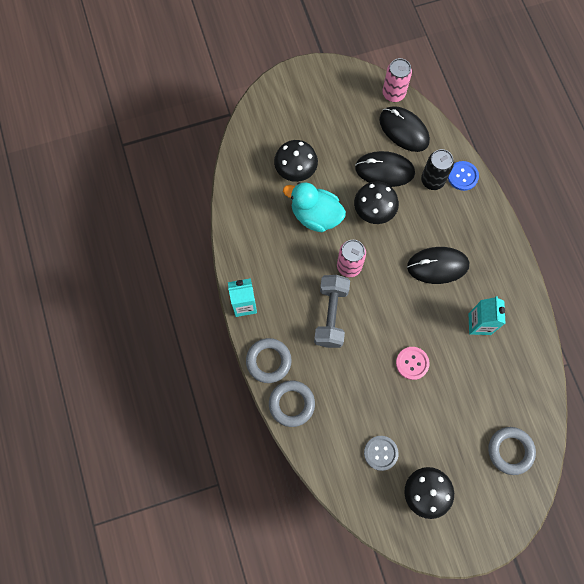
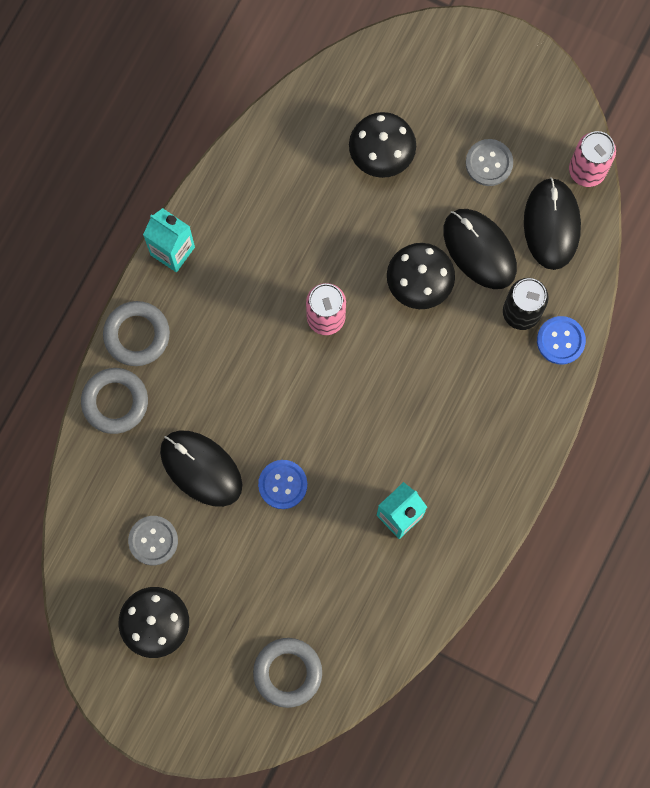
camera: 45 degrees right, 5 degrees up
turquoise duck [283,182,346,232] -> none
grey dumbbell [314,275,350,348] -> none
pink button [396,347,430,380] -> blue button [258,460,307,509]
black mouse [407,247,469,284] -> black mouse moved to [160,430,242,507]
none -> grey button [465,139,513,186]

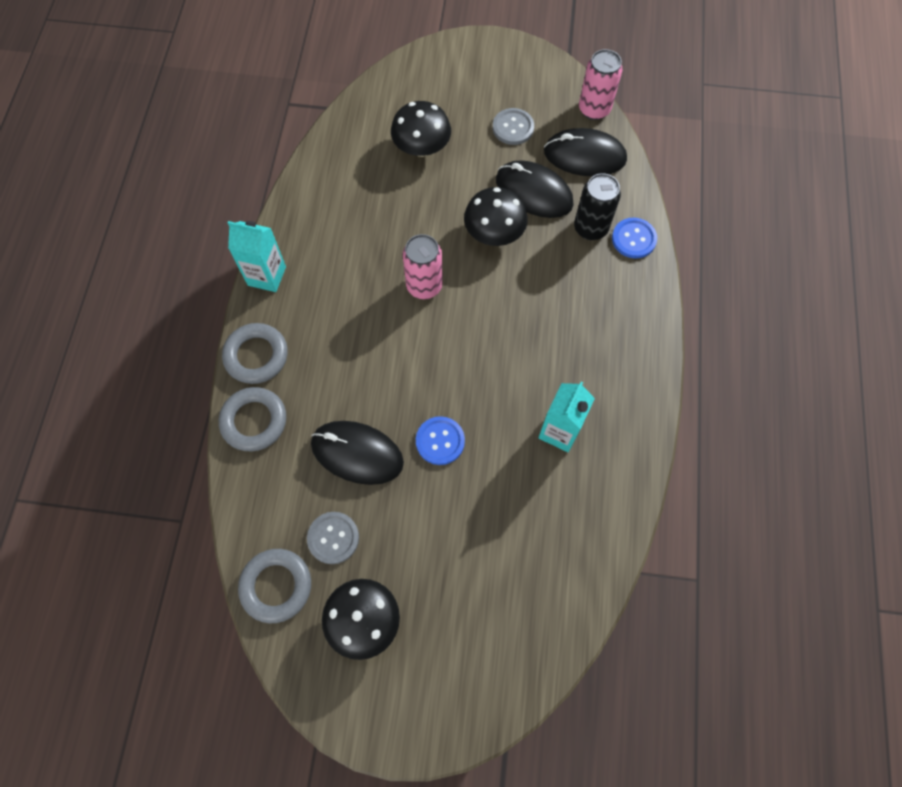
camera: 20 degrees left, 10 degrees down
grey ring [253,638,322,708] -> grey ring moved to [238,549,311,623]
black mouse [524,177,581,270] -> black mouse turned 60 degrees counterclockwise [544,128,627,176]

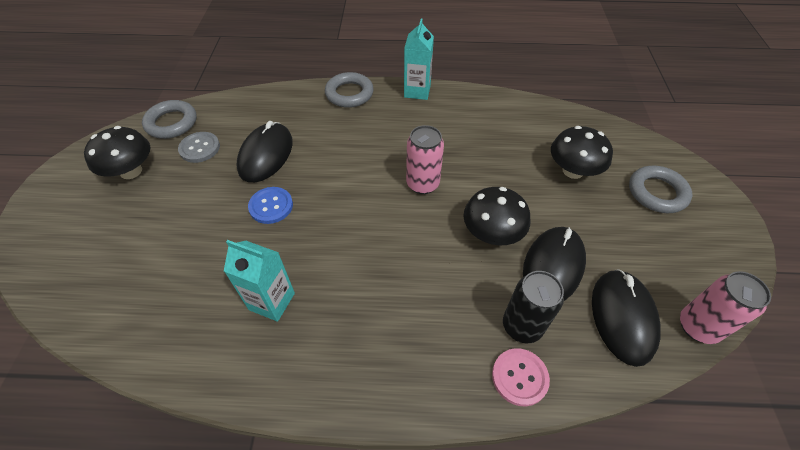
camera: 85 degrees right, 15 degrees down
grey ring [219,387,286,451] -> grey ring moved to [629,166,692,213]
grey button [493,108,534,145] -> none
blue button [612,218,657,259] -> pink button [492,348,550,406]

